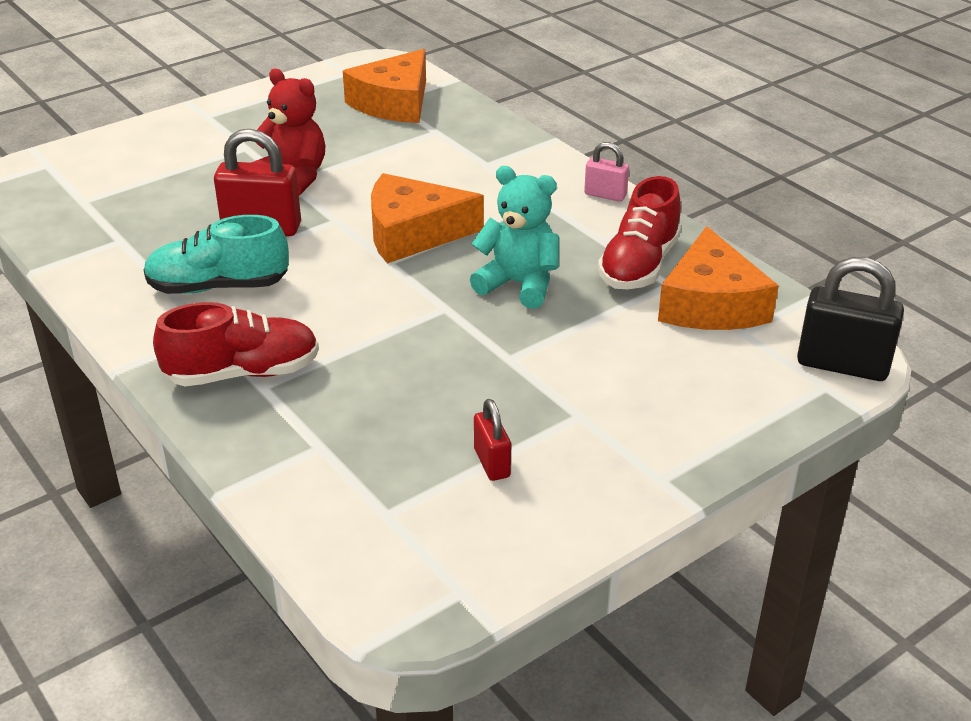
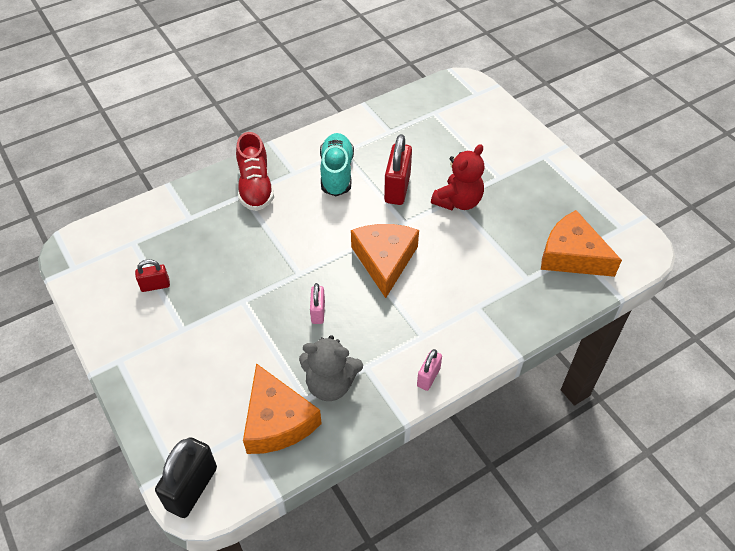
camera: 95 degrees right, 15 degrees up
turquoise teddy bear [470,166,559,309] -> pink padlock [310,283,325,324]
red shoe [598,176,681,289] -> grey teddy bear [299,335,363,401]
orange cheese [658,226,779,330] -> orange cheese turned 120 degrees counterclockwise [243,363,322,454]

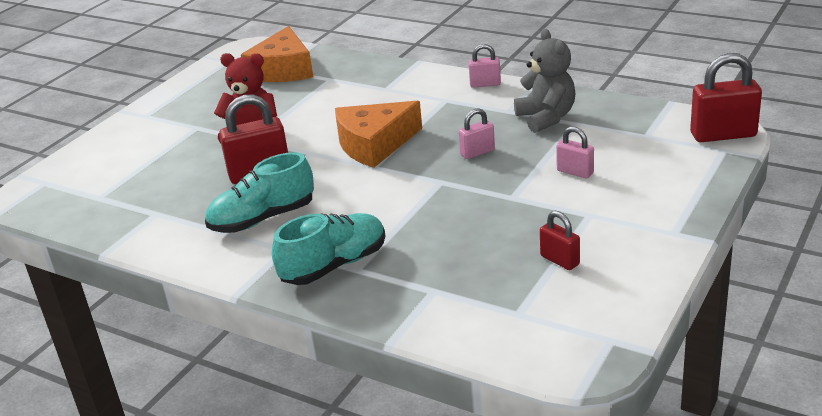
camera: 115 degrees left, 20 degrees down
black padlock [155,437,217,518] -> red padlock [690,53,762,142]
red shoe [236,132,274,211] -> turquoise shoe [272,213,385,285]
orange cheese [243,363,322,454] -> none
none -> pink padlock [556,127,594,178]

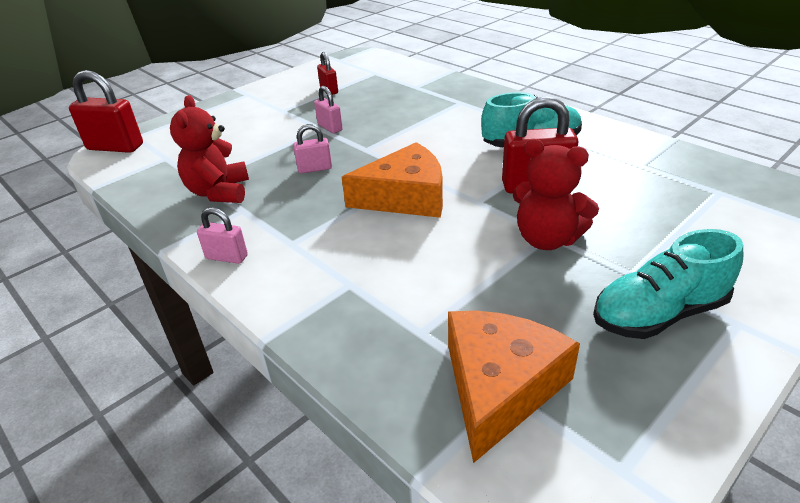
camera: 165 degrees left, 5 degrees up
turquoise shoe [272,213,385,285] -> turquoise shoe moved to [593,229,743,339]
grey teddy bear [514,29,575,133] -> red teddy bear [170,95,249,203]
pink padlock [556,127,594,178] -> pink padlock moved to [314,86,342,133]

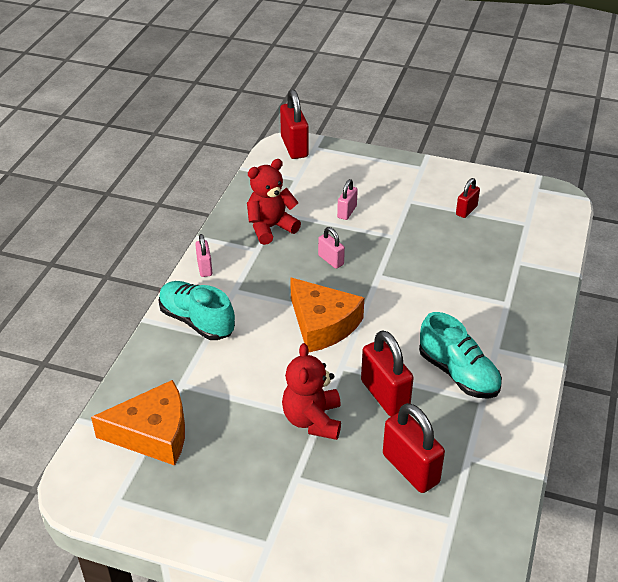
camera: 60 degrees right, 5 degrees up
pink padlock [314,86,342,133] -> pink padlock moved to [337,179,358,220]
turquoise shoe [593,229,743,339] -> turquoise shoe moved to [158,281,235,340]
none -> red padlock [383,403,445,493]

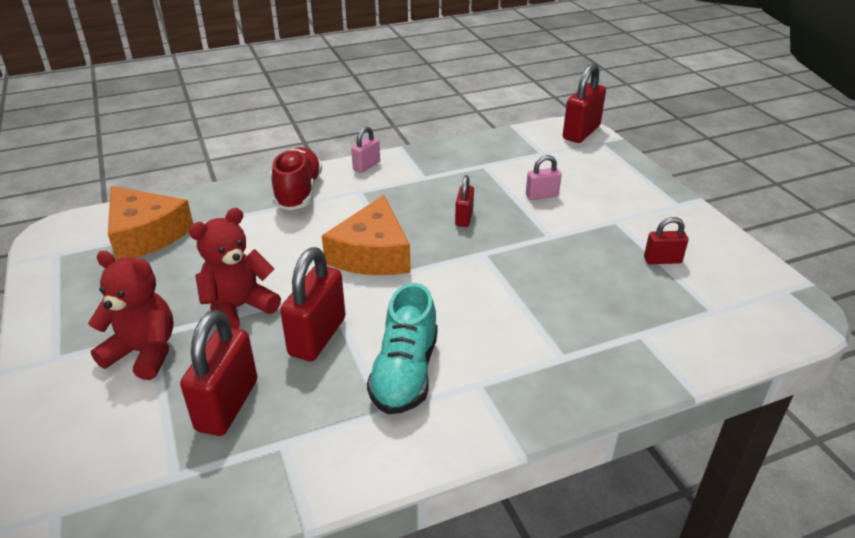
camera: 50 degrees right, 5 degrees down
turquoise shoe [158,281,235,340] -> red shoe [272,147,322,210]
red teddy bear [247,159,301,245] -> red teddy bear moved to [88,251,174,380]
pink padlock [318,227,345,269] -> red padlock [455,175,474,227]

